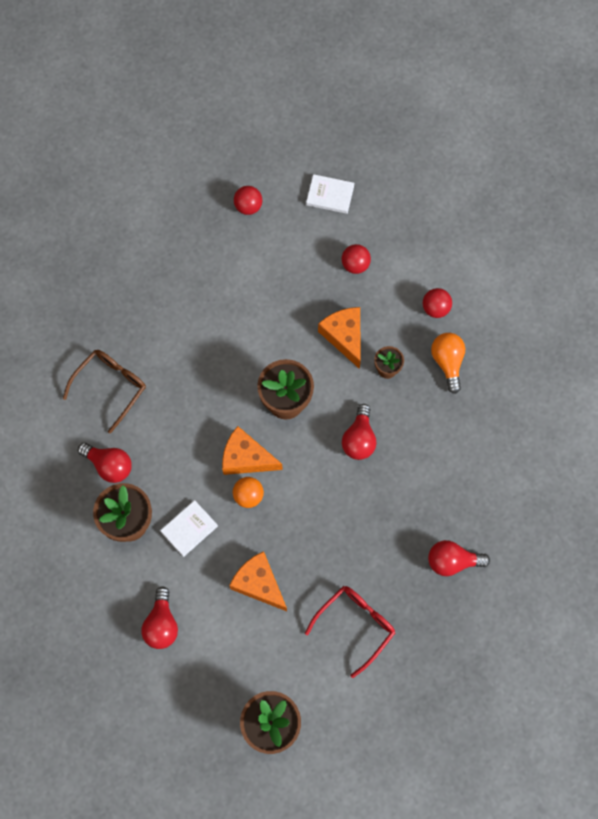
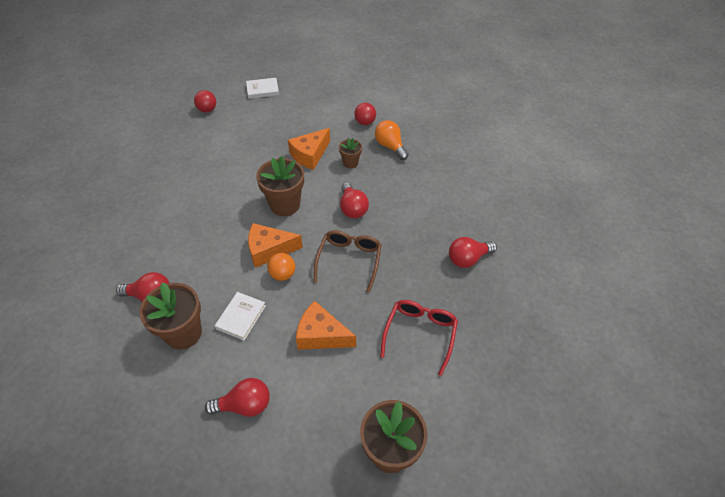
camera: 25 degrees left, 20 degrees down
brown glasses [63,350,146,434] -> brown glasses moved to [314,230,382,293]
red light bulb [141,586,178,649] -> red light bulb turned 75 degrees counterclockwise [205,378,270,417]
orange cheese [318,307,361,369] -> orange cheese turned 90 degrees counterclockwise [288,128,330,170]
red ball [342,244,371,274] -> none

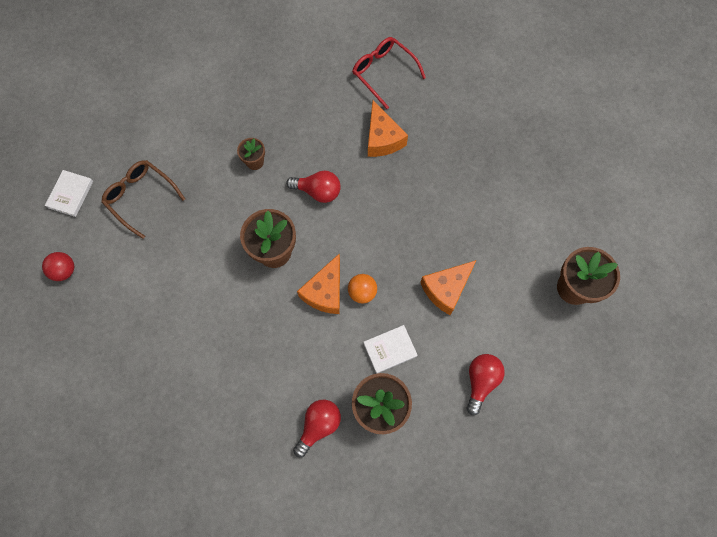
camera: 60 degrees left, 20 degrees up
white book [215,292,266,340] -> white book turned 75 degrees counterclockwise [363,325,418,374]
orange cheese [288,128,330,170] -> orange cheese moved to [368,100,408,157]
brown glasses [314,230,382,293] -> brown glasses moved to [101,160,185,239]
red ball [354,103,376,125] -> none
orange light bulb [375,120,409,160] -> none
red glasses [380,300,458,376] -> red glasses moved to [352,37,426,109]
red light bulb [449,237,497,268] -> none

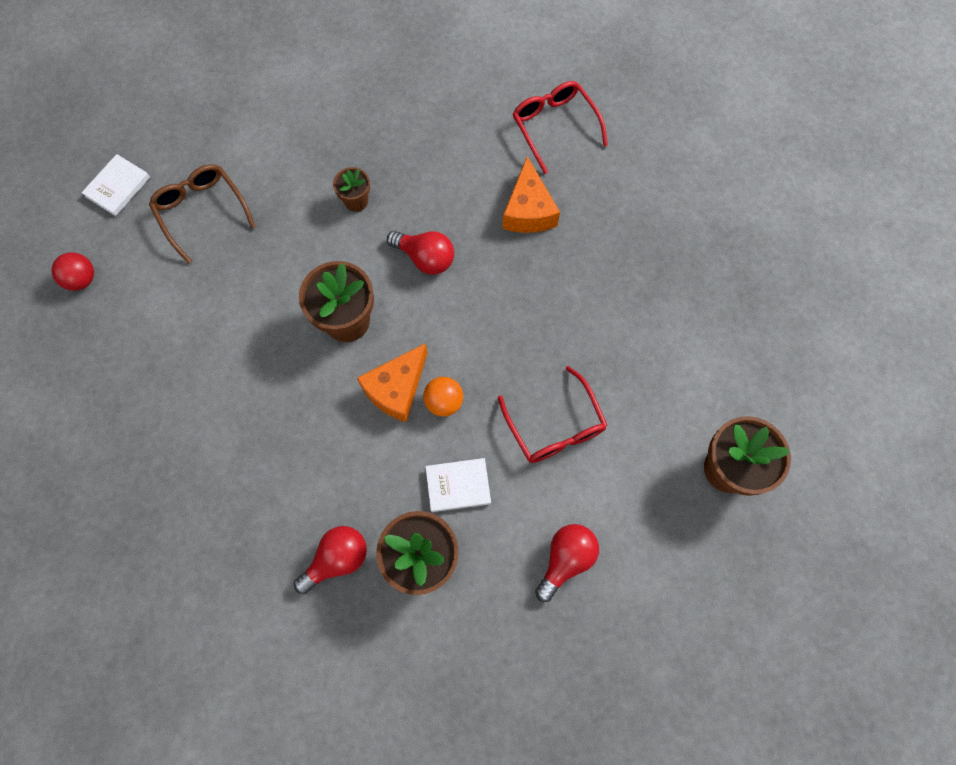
camera: 15 degrees right, 0 degrees up
orange cheese [420,260,476,315] -> red glasses [498,366,607,463]

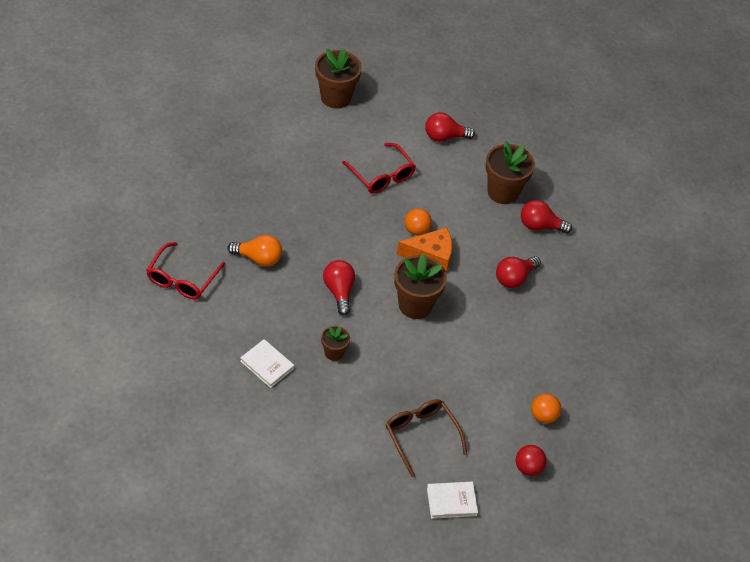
camera: 135 degrees left, 20 degrees down
brown glasses [149,164,256,264] -> brown glasses turned 135 degrees clockwise [386,399,467,477]
white book [425,458,491,512] -> white book moved to [240,339,294,388]
red glasses [498,366,607,463] -> red glasses turned 120 degrees clockwise [342,143,416,193]
orange cheese [502,156,560,233] -> orange light bulb [228,235,282,267]
none -> red light bulb [496,256,541,288]
none -> orange ball [531,394,561,424]

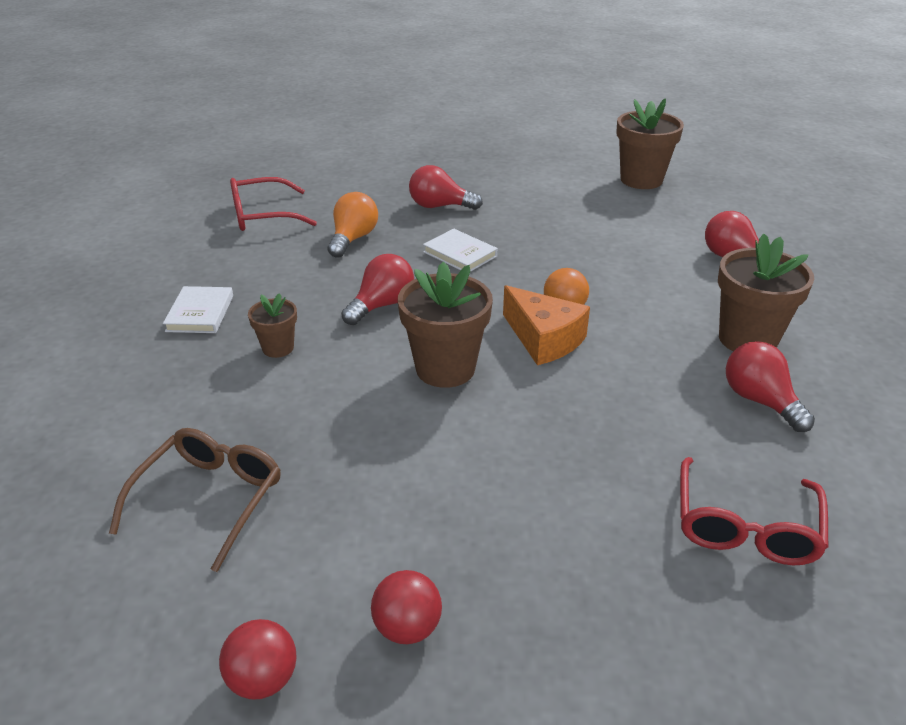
camera: 55 degrees right, 15 degrees down
orange light bulb [228,235,282,267] -> orange light bulb turned 135 degrees counterclockwise [328,192,378,258]
red glasses [342,143,416,193] -> red glasses moved to [680,457,829,565]
white book [427,482,478,519] -> white book moved to [423,228,498,272]
red light bulb [496,256,541,288] -> red light bulb moved to [409,165,483,210]
orange ball [531,394,561,424] -> red ball [371,570,442,644]

